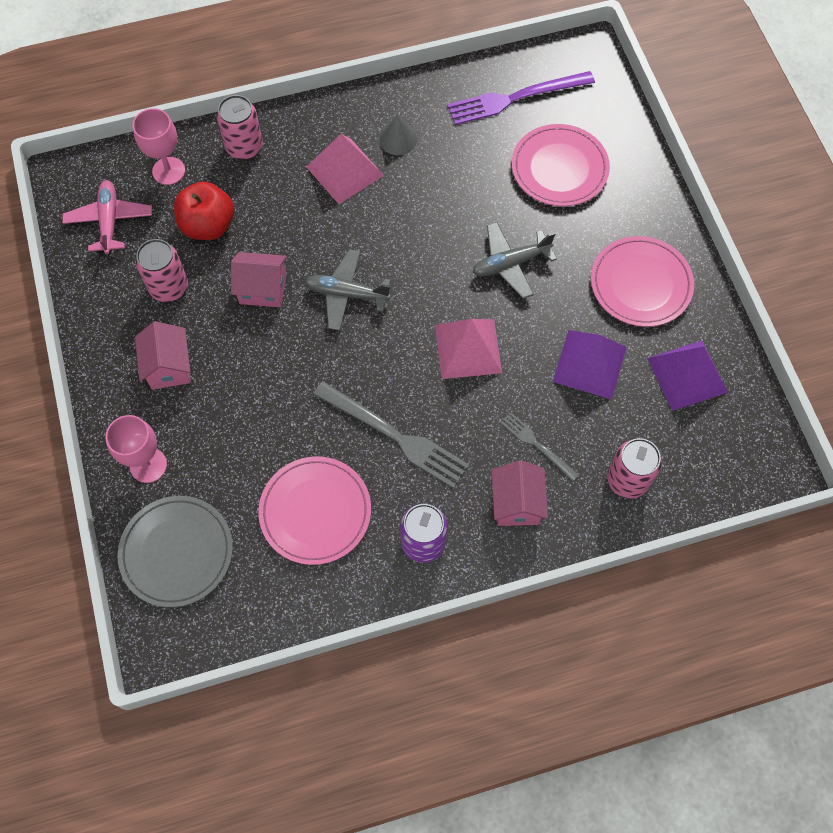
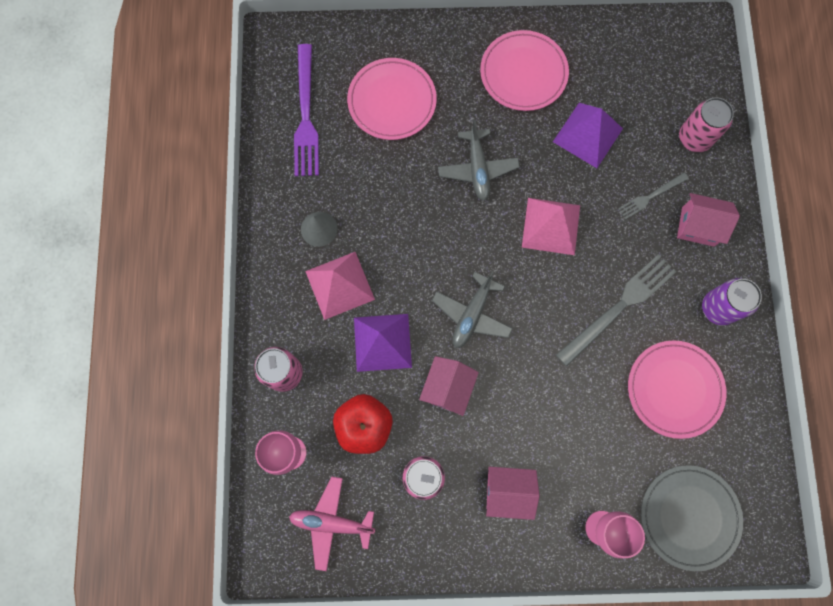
camera: 75 degrees left, 10 degrees up
purple pyramid [647,341,728,411] -> purple pyramid moved to [354,314,412,372]

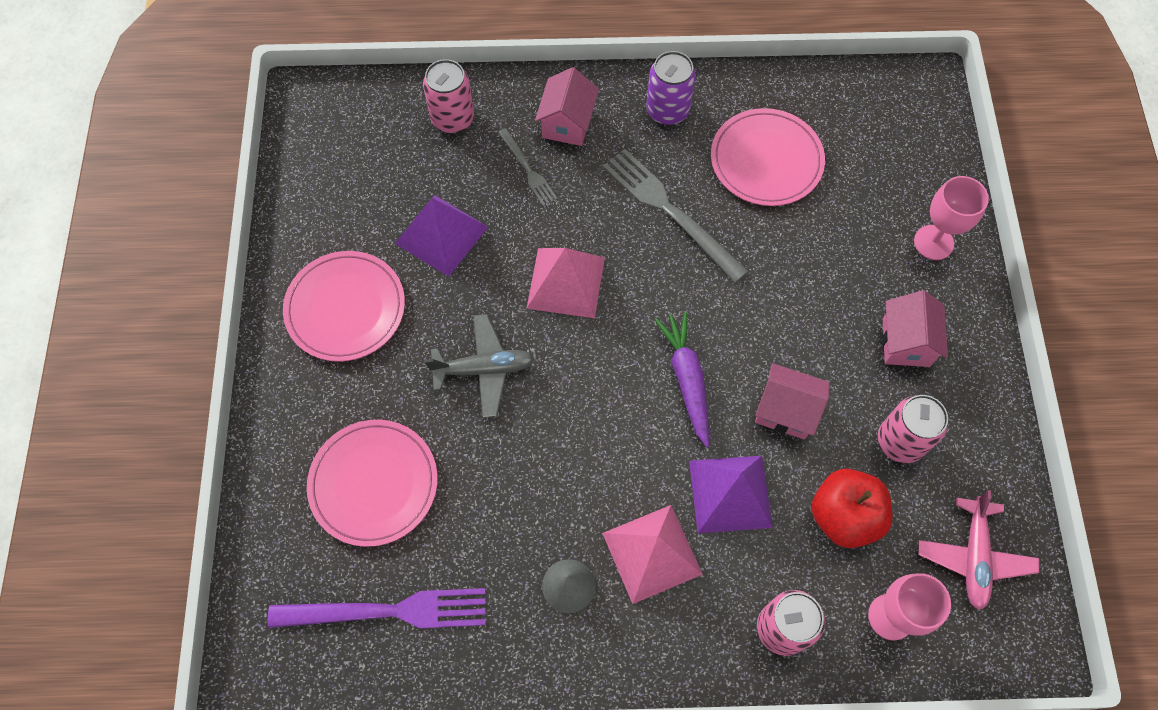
camera: 90 degrees left, 10 degrees down
grey plane [432,271,513,348] -> purple carrot [654,312,709,447]
grey plate [641,465,743,571] -> none

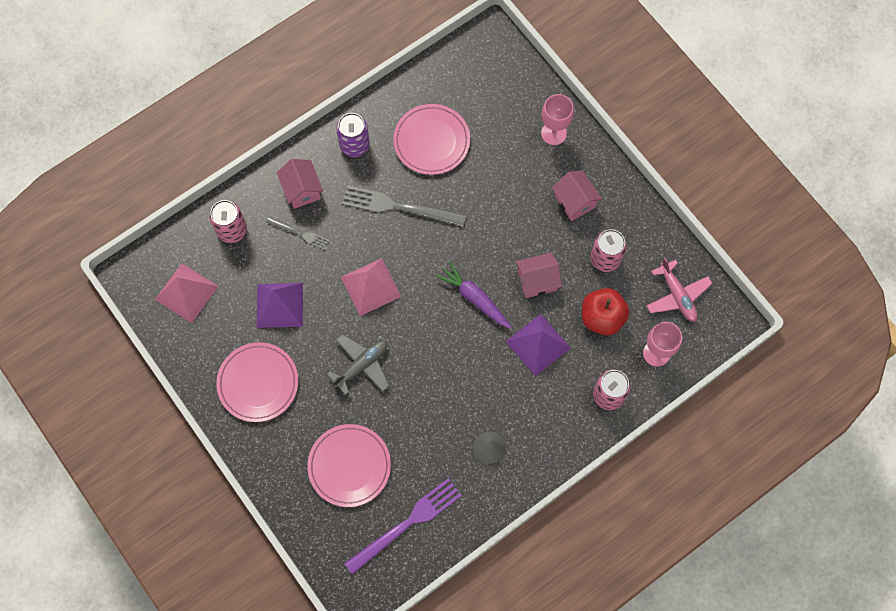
camera: 35 degrees left, 5 degrees up
pink pyramid [602,505,703,604] -> pink pyramid moved to [155,264,219,323]

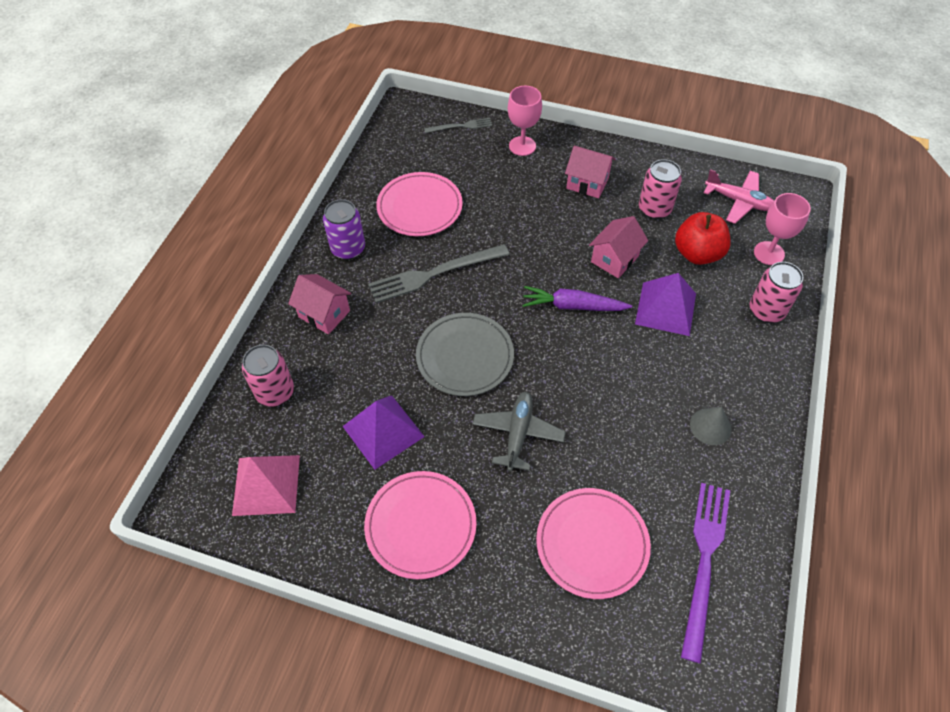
camera: 35 degrees left, 15 degrees down
grey fork [266,217,330,250] -> grey fork moved to [424,118,492,133]
pink pyramid [341,258,401,316] -> grey plate [416,313,514,396]

